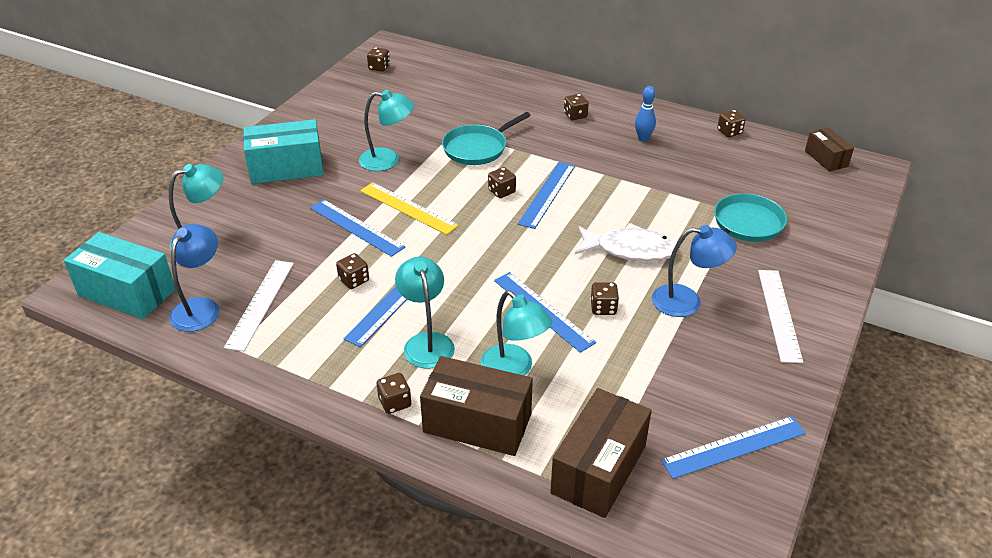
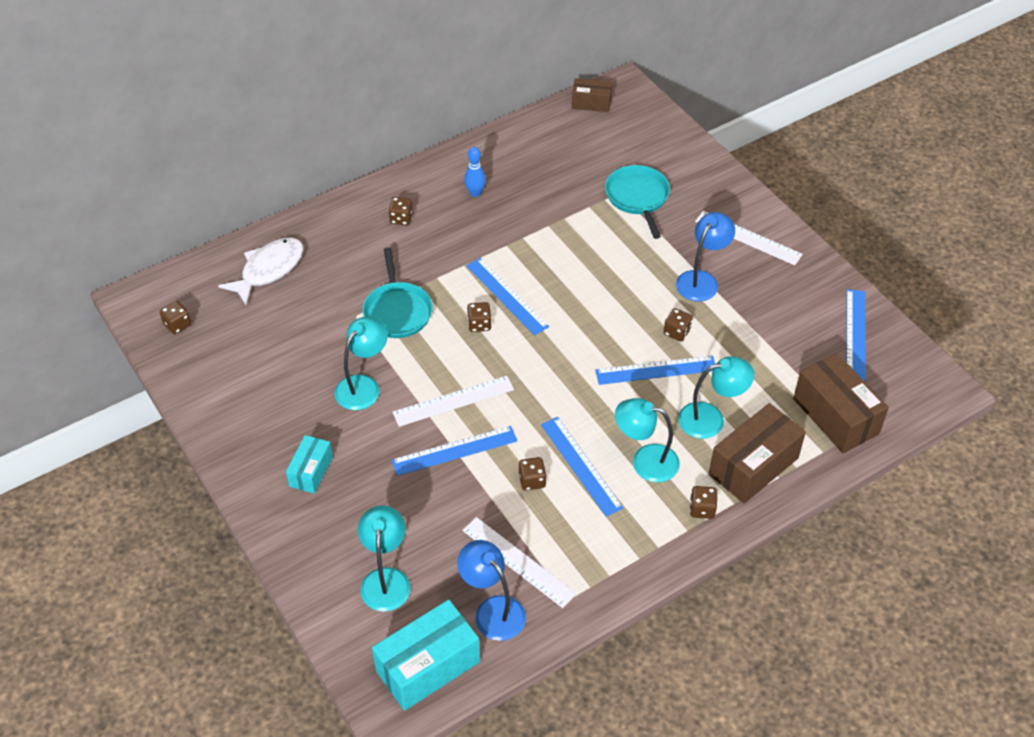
camera: 60 degrees left, 10 degrees up
turquoise box [243,119,324,184] -> turquoise box [286,435,333,494], size x0.57
yellow ruler [360,182,459,235] -> white ruler [393,376,514,427]
white fish [575,223,679,262] -> white fish moved to [218,238,304,305]
brown dice [717,110,746,137] -> none

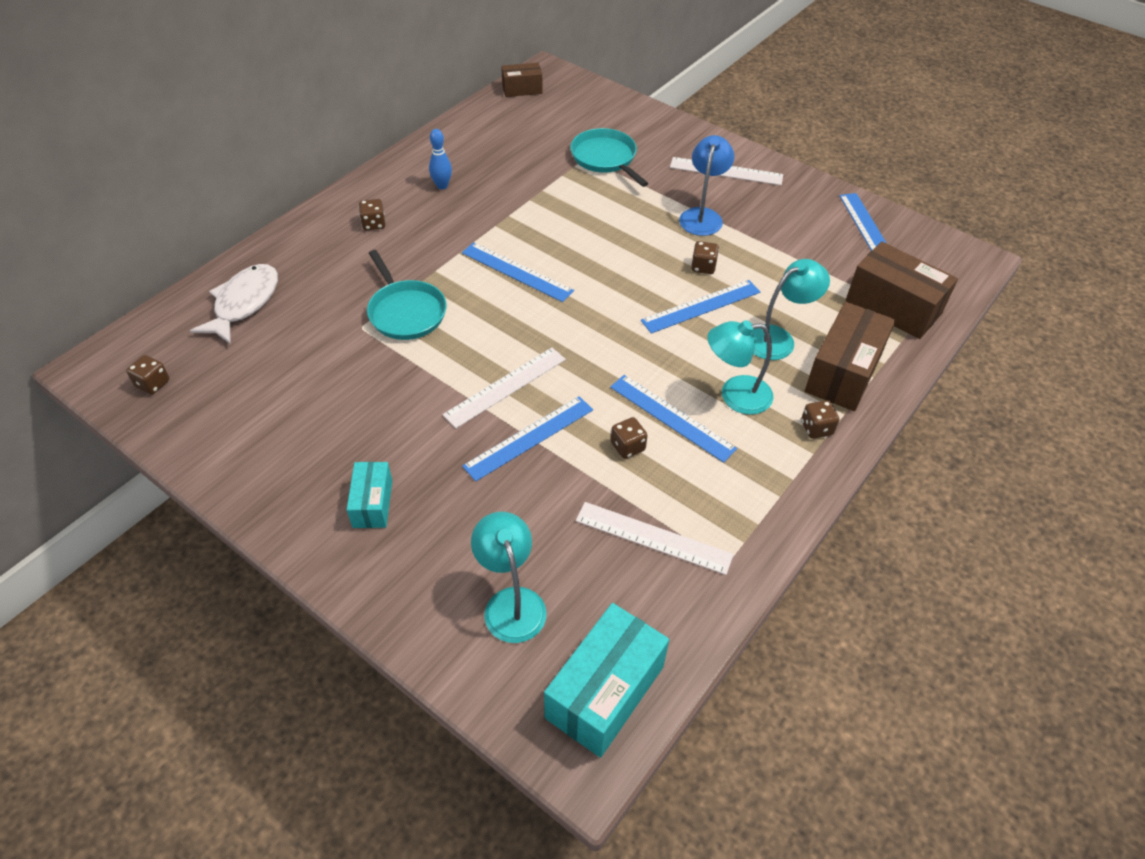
camera: 20 degrees left, 0 degrees up
turquoise lamp [335,317,388,410] -> none
blue lamp [457,540,526,641] -> none
brown dice [467,302,491,332] -> none

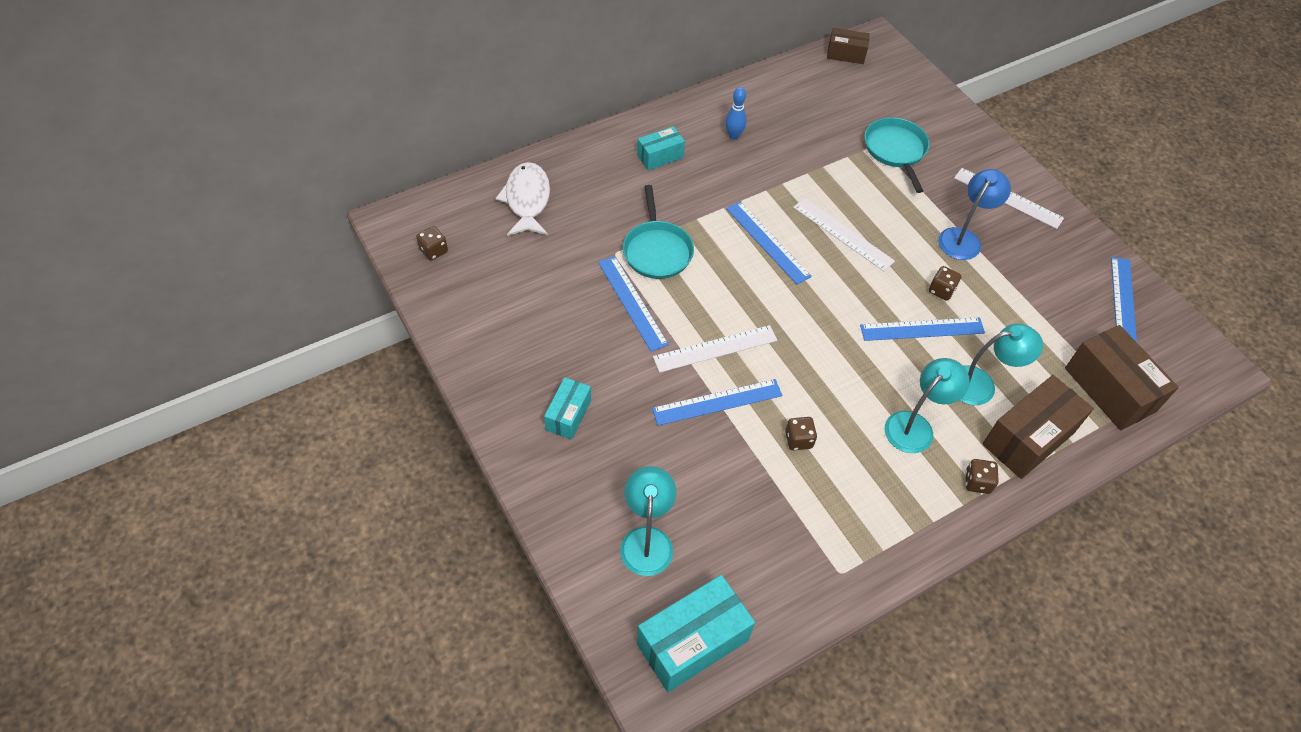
camera: 20 degrees right, 5 degrees up
white fish [190,264,278,344] -> white fish turned 45 degrees counterclockwise [495,162,550,236]
brown dice [359,199,386,230] -> turquoise box [637,126,685,170]
white ruler [576,502,734,575] -> white ruler moved to [793,198,895,271]
blue ruler [610,375,737,463] -> blue ruler moved to [598,256,669,352]
turquoise lamp [707,320,773,415] -> turquoise lamp turned 120 degrees clockwise [885,358,970,453]

